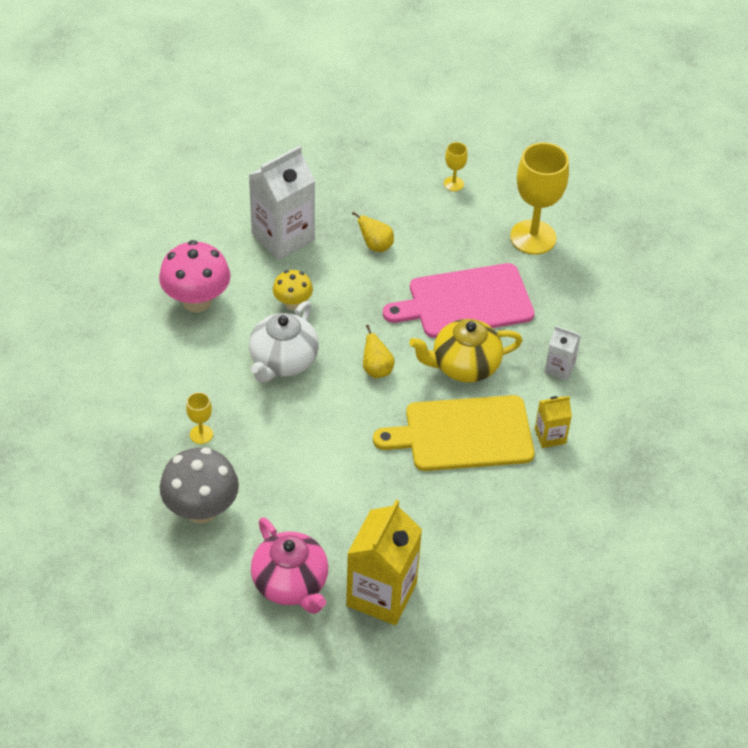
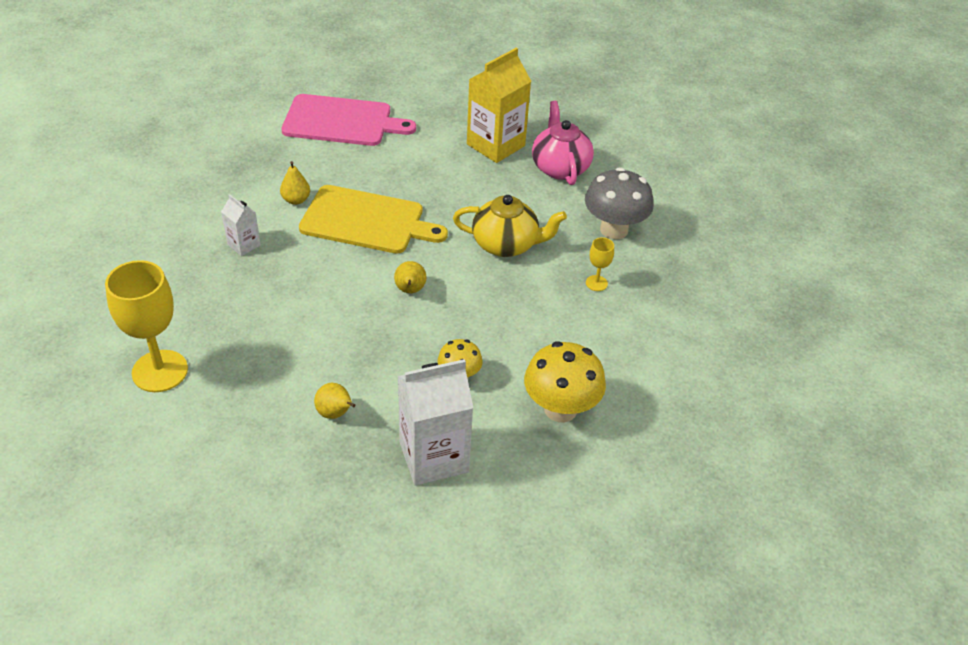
camera: 160 degrees left, 5 degrees down
pink mushroom [159,240,231,312] -> yellow mushroom [524,341,606,422]
white teapot [249,301,319,383] -> none
pink cutting board [383,263,535,338] -> pink cutting board moved to [281,94,416,146]
yellow teapot [409,319,523,383] -> yellow teapot moved to [453,195,567,257]
yellow goblet [444,142,468,191] -> none
yellow carton [535,396,572,448] -> yellow pear [280,161,310,205]

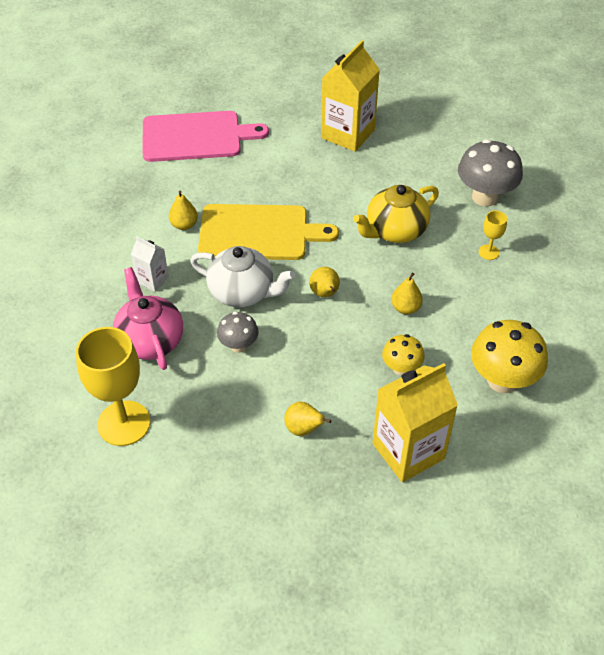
camera: 10 degrees left, 5 degrees up
white carton [398,359,473,486] -> yellow carton [373,363,458,482]
yellow teapot [453,195,567,257] -> yellow teapot turned 150 degrees clockwise [353,185,439,243]
pink teapot [532,101,594,185] -> pink teapot moved to [113,267,183,370]
none -> white teapot [190,246,295,307]
none -> grey mushroom [217,312,259,353]
none -> yellow pear [391,273,423,314]

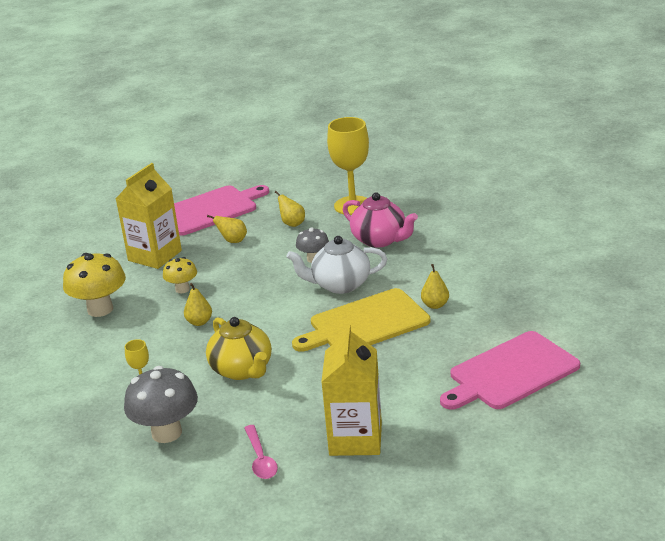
camera: 155 degrees right, 20 degrees down
white carton [131,236,169,292] -> none
yellow pear [309,267,340,297] -> yellow pear moved to [275,191,305,227]
yellow teapot [353,185,439,243] -> yellow teapot turned 120 degrees clockwise [206,317,271,380]
none -> pink cutting board [174,185,269,236]
none -> pink spoon [244,425,278,479]

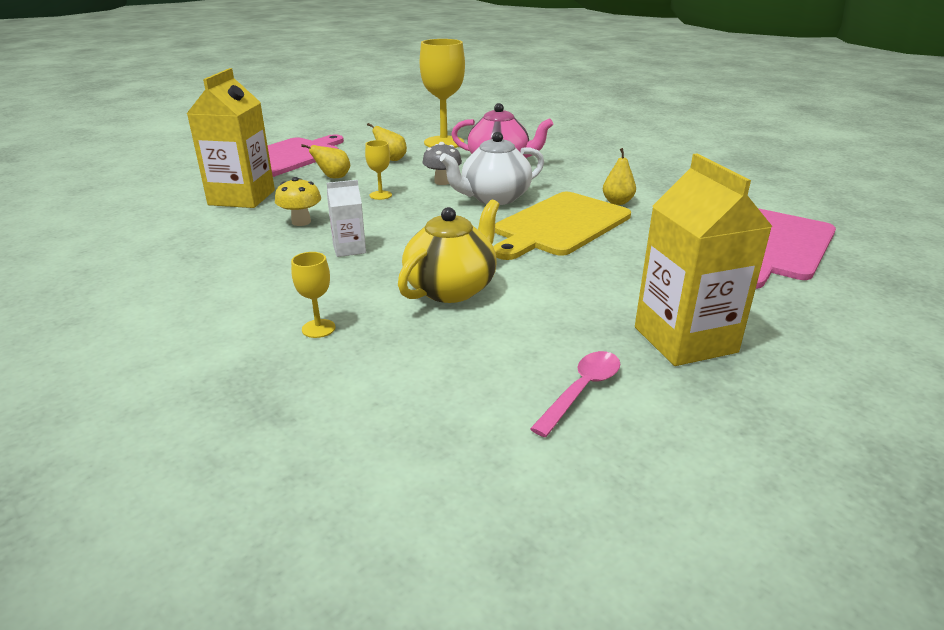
camera: 25 degrees left, 0 degrees up
yellow mushroom [63,253,126,317] -> none
grey mushroom [124,366,198,443] -> none
yellow pear [184,283,212,326] -> white carton [327,180,366,257]
yellow teapot [206,317,271,380] -> yellow teapot turned 90 degrees counterclockwise [398,200,499,303]
pink spoon [244,425,278,479] -> pink spoon turned 105 degrees counterclockwise [530,351,620,437]
none -> yellow goblet [365,140,392,200]

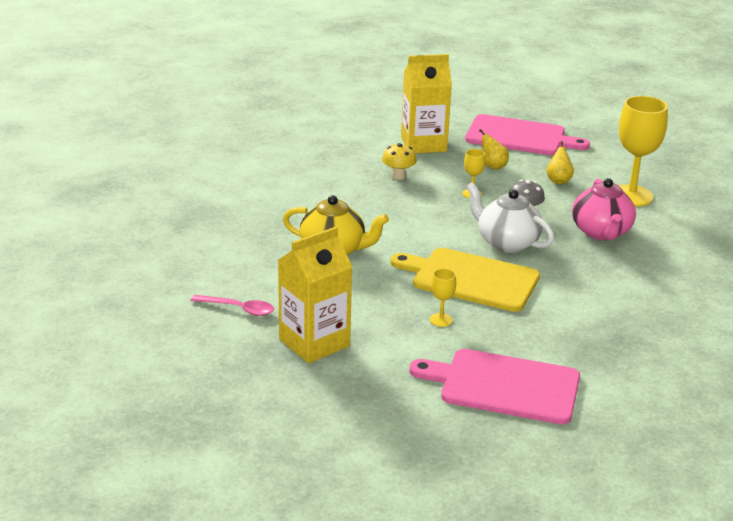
camera: 70 degrees right, 0 degrees up
yellow goblet [291,252,336,338] -> yellow goblet moved to [430,269,456,327]
white carton [327,180,366,257] -> none
yellow pear [603,148,636,205] -> none

